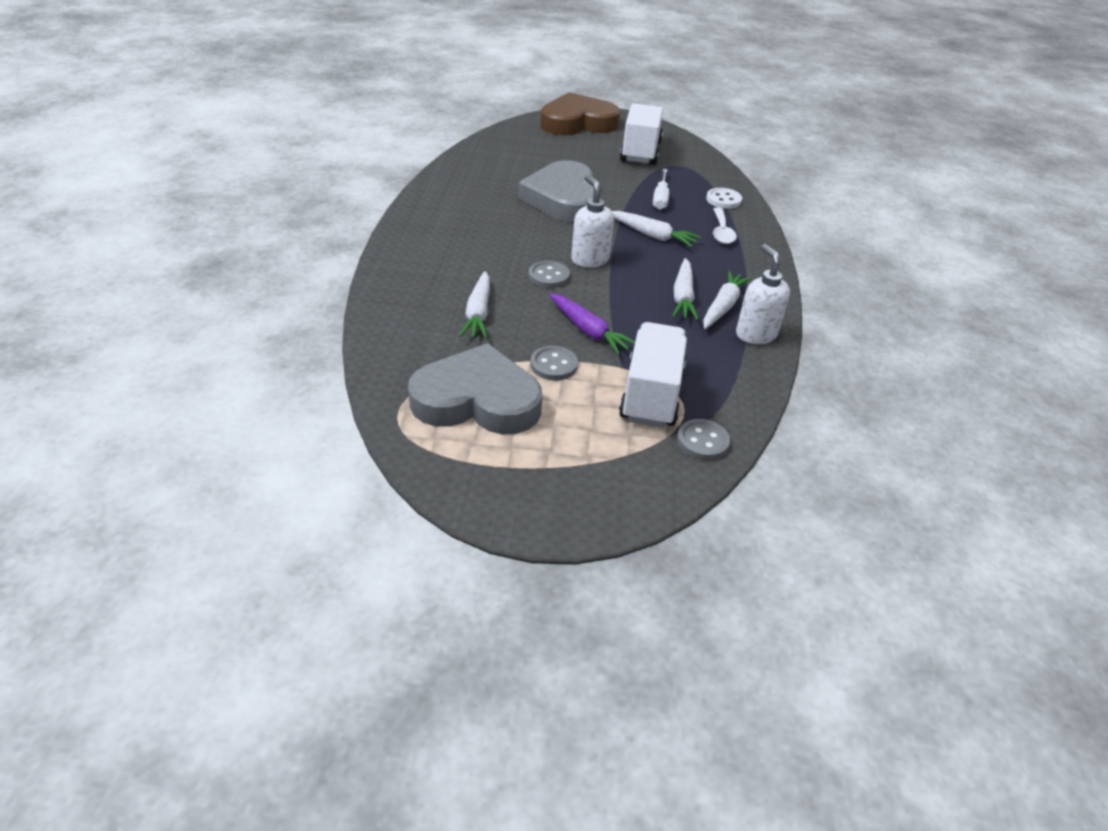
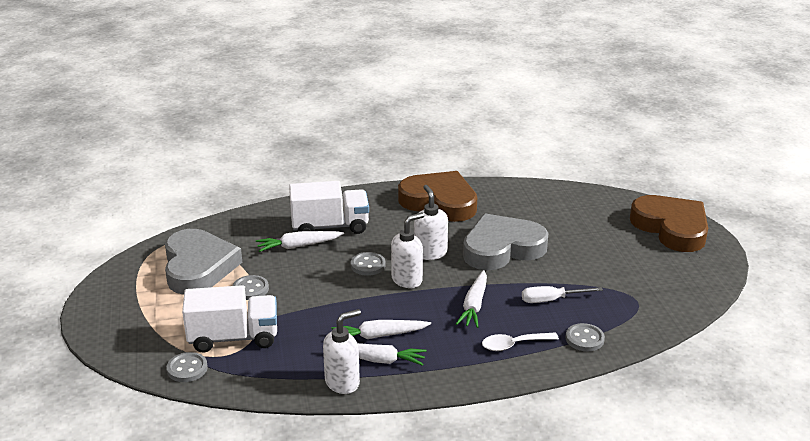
camera: 75 degrees right, 10 degrees down
purple carrot [549,293,635,355] -> none
white truck [620,103,663,165] -> white truck moved to [289,181,369,234]
white button [706,188,742,209] -> grey button [566,323,605,351]
none -> brown heart [398,171,477,222]
none -> white soap dispenser [414,185,448,260]

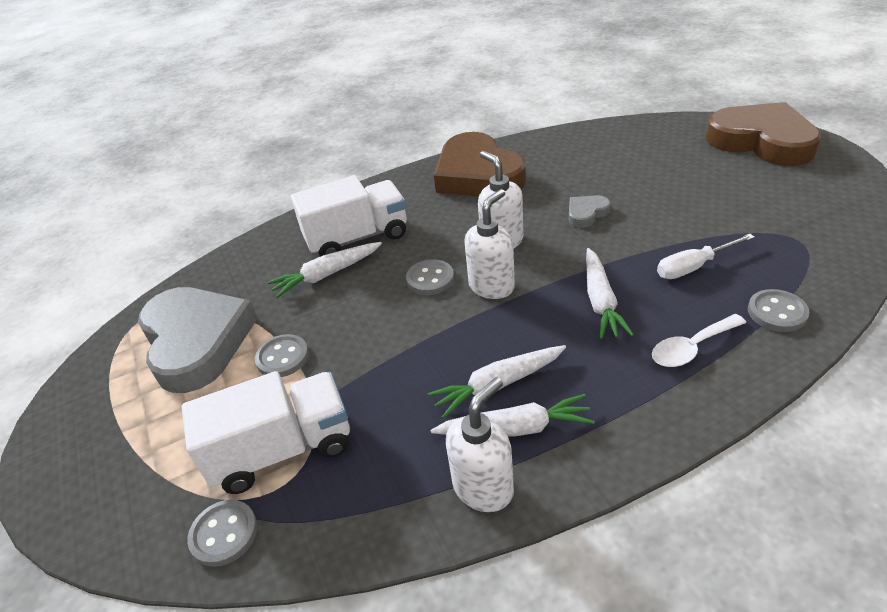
camera: 10 degrees left, 10 degrees up
brown heart [398,171,477,222] -> brown heart turned 135 degrees counterclockwise [434,132,526,197]
grey heart [463,213,548,270] -> grey heart [569,195,611,228], size x0.42

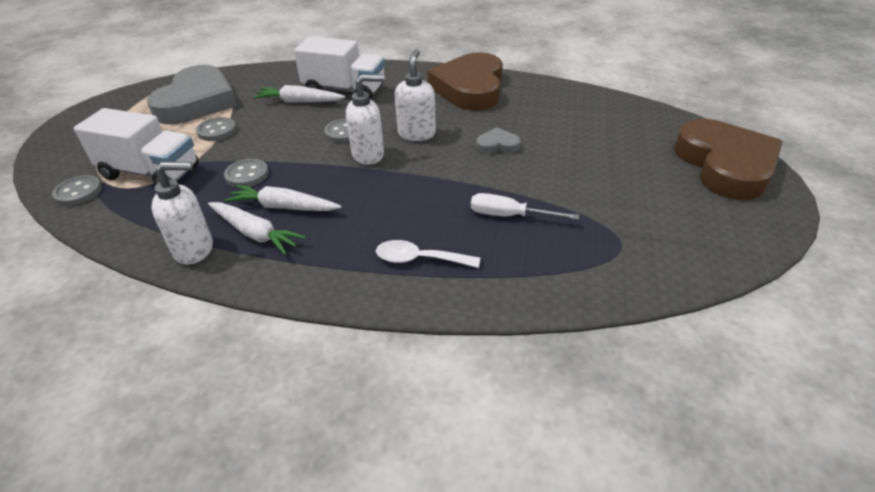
camera: 35 degrees right, 0 degrees up
white carrot [586,248,634,339] -> none
grey button [748,289,809,332] -> grey button moved to [224,159,269,187]

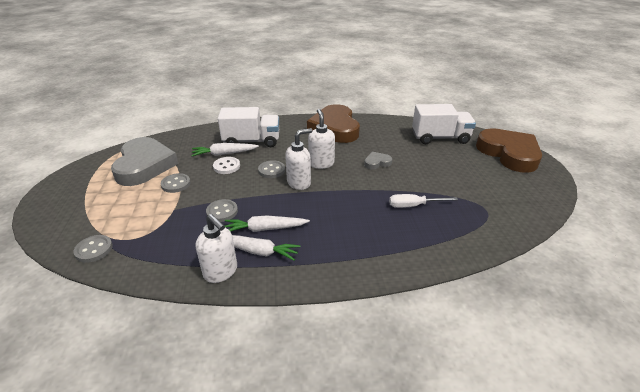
camera: 20 degrees left, 5 degrees down
white truck [74,108,199,185] -> white truck moved to [412,104,476,144]
white soap dispenser [151,162,213,265] -> white soap dispenser turned 75 degrees clockwise [196,214,237,283]
white spoon [376,240,480,268] -> none
none -> white button [213,157,240,174]

